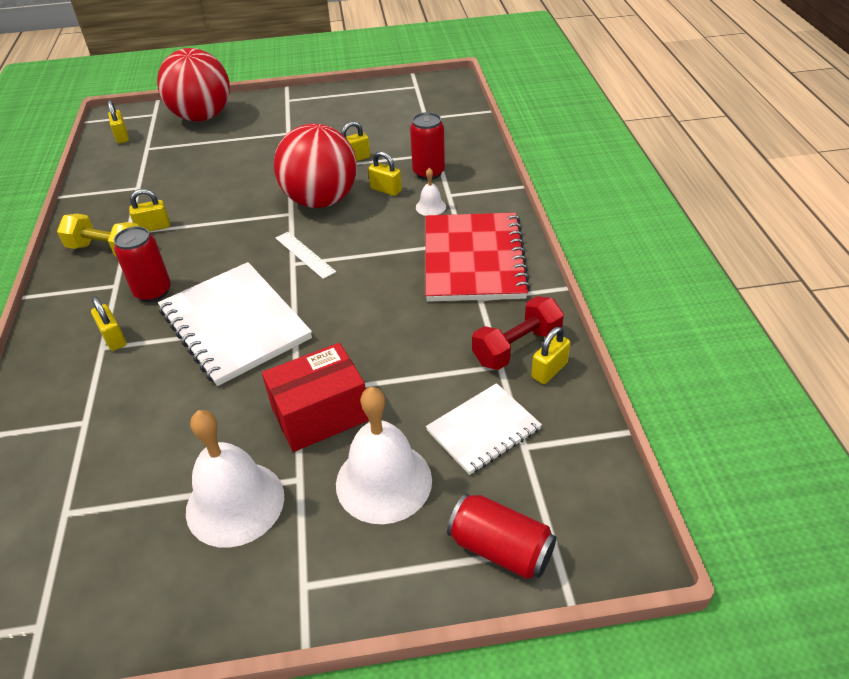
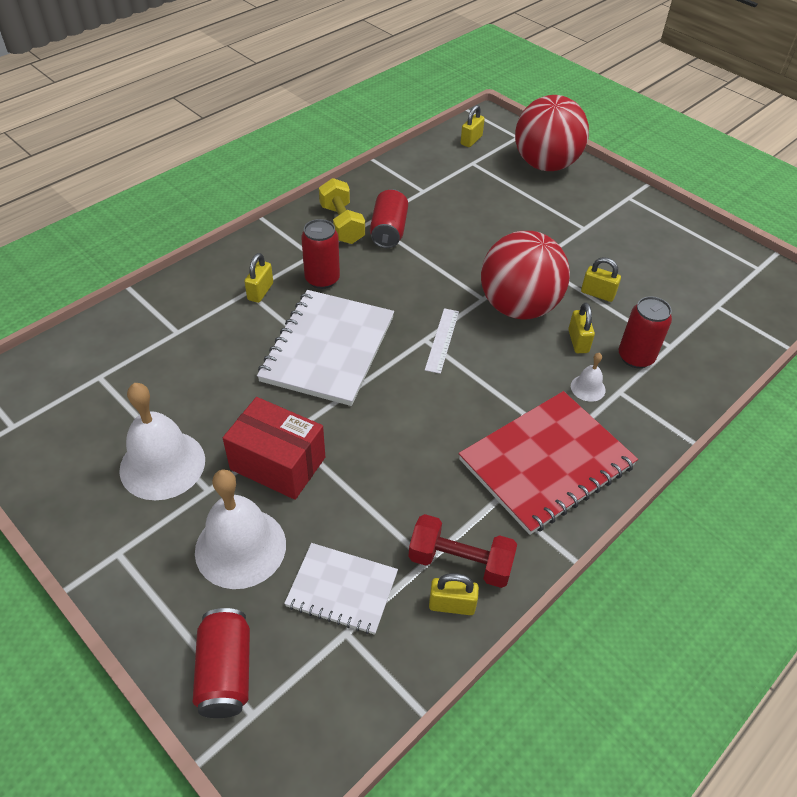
camera: 50 degrees right, 5 degrees up
yellow padlock [129,189,170,231] -> red can [370,189,408,248]

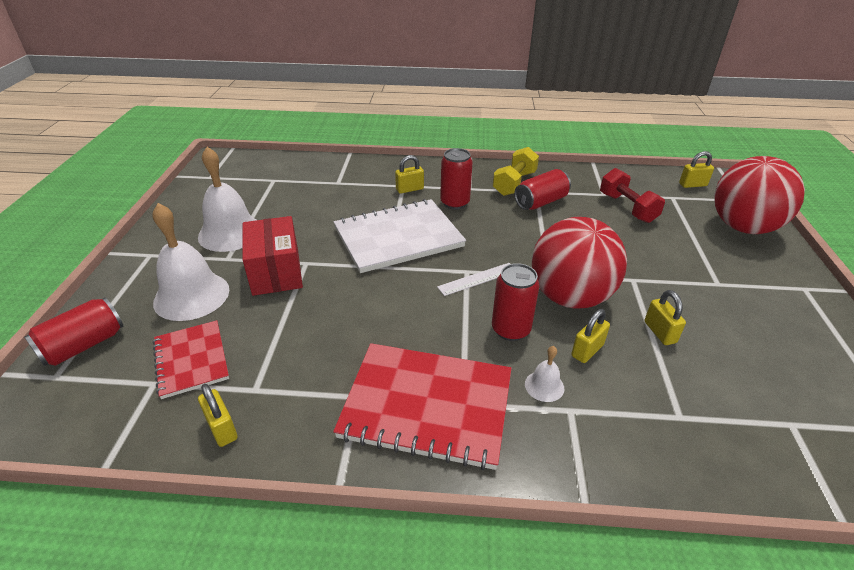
camera: 50 degrees right, 10 degrees down
white notebook [284,543,398,635] -> red notebook [153,320,229,399]
red dumbbell [408,514,517,588] -> red dumbbell moved to [600,168,665,223]
red can [619,296,672,368] -> red can moved to [492,263,540,341]

